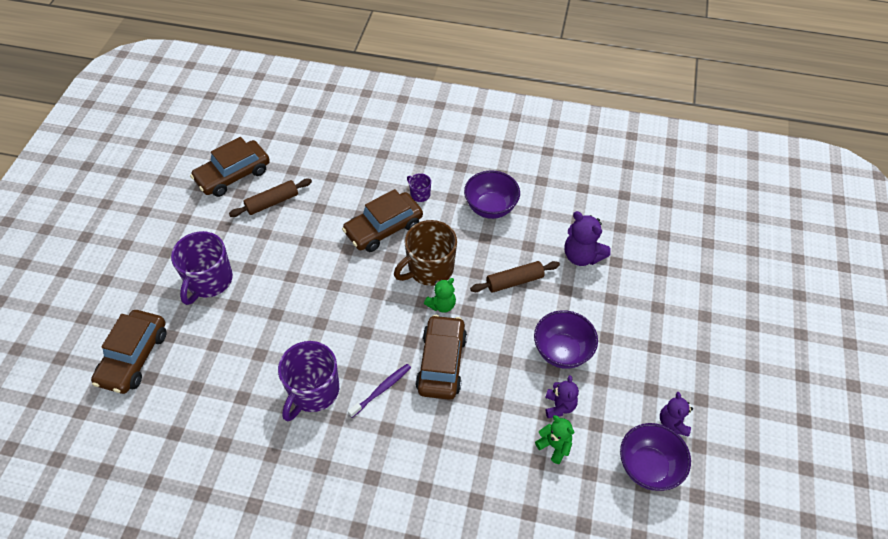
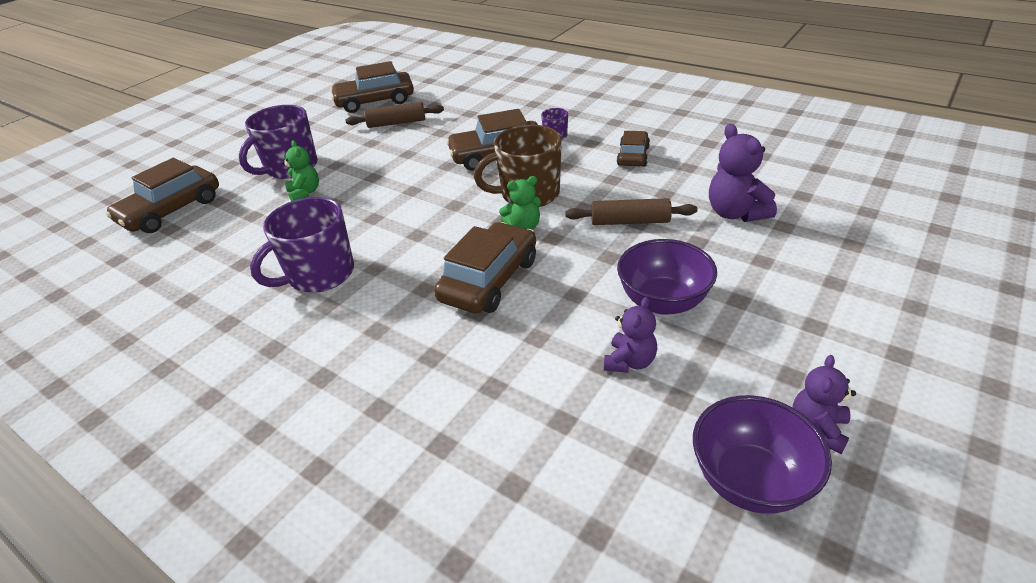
camera: 25 degrees right, 15 degrees down
purple toothbrush [348,364,411,418] -> none
purple bowl [464,170,520,219] -> brown car [617,131,650,167]
green teddy bear [535,415,574,464] -> green teddy bear moved to [282,140,319,201]

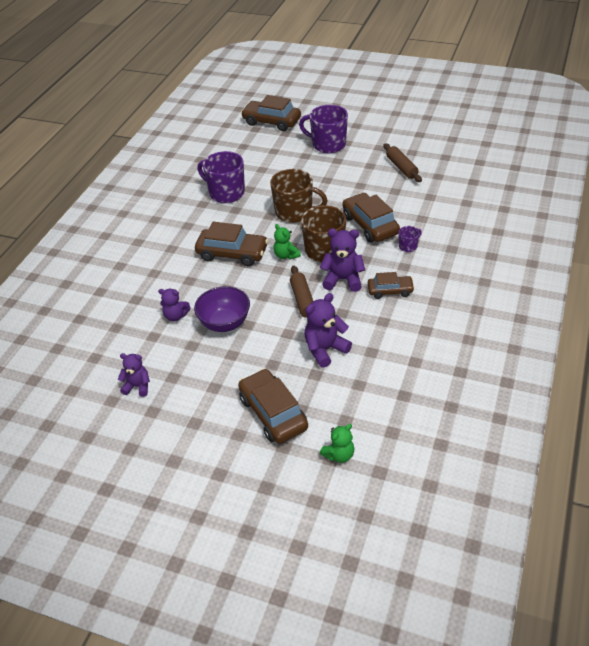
camera: 75 degrees right, 5 degrees up
green teddy bear [282,140,319,201] -> green teddy bear moved to [320,424,355,463]
brown car [330,61,414,113] -> brown car moved to [238,369,308,444]
purple bowl [693,395,832,514] -> none
none -> brown mug [270,169,328,223]
none -> purple teddy bear [320,229,365,292]

